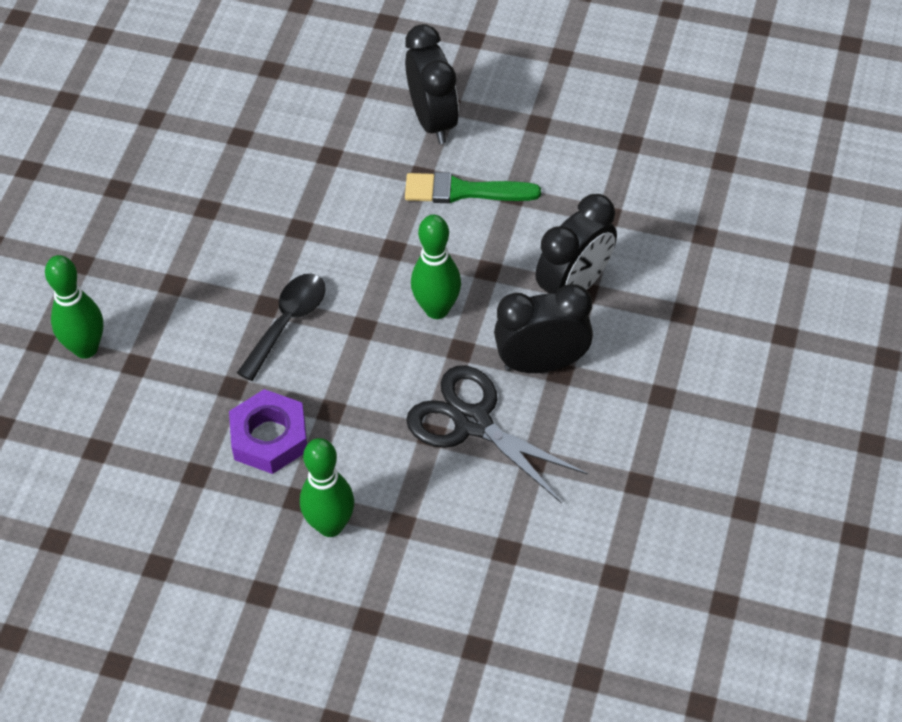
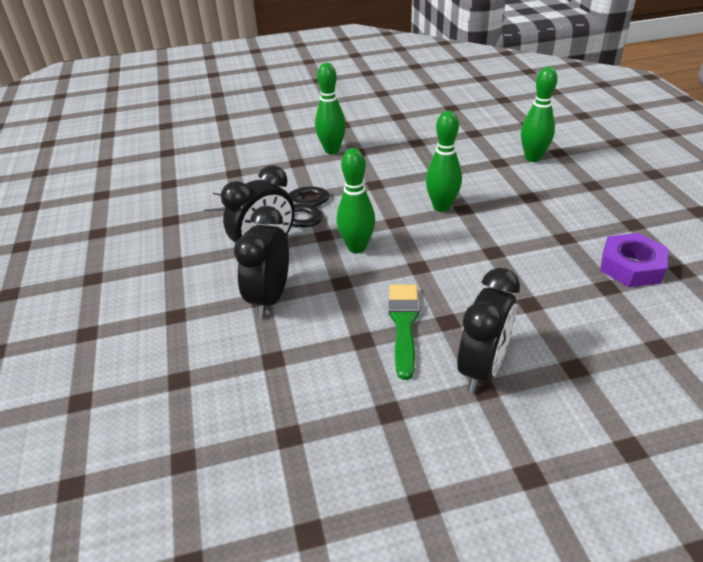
camera: 150 degrees right, 15 degrees down
purple nut [229,389,307,474] -> purple nut moved to [600,233,668,287]
black spoon [237,274,325,381] -> green bowling pin [426,111,462,212]
black clock [405,24,459,144] -> black clock turned 105 degrees counterclockwise [457,268,520,392]
green brush [405,172,541,203] -> green brush turned 60 degrees counterclockwise [389,284,419,380]

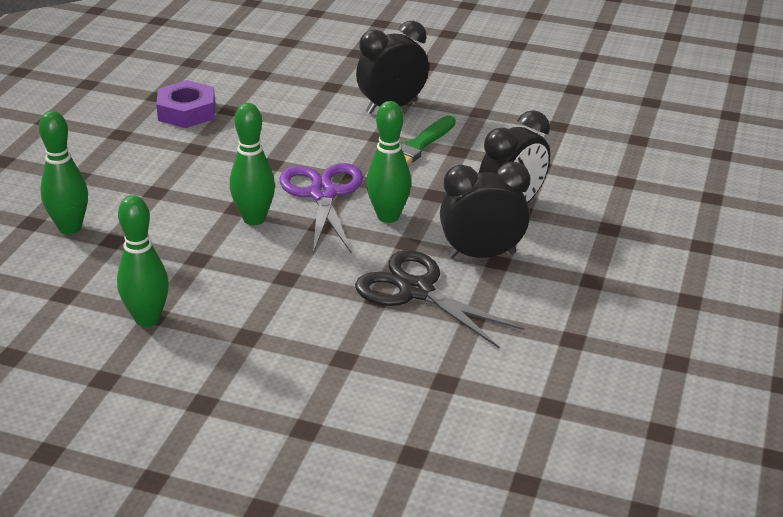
camera: 150 degrees left, 5 degrees down
green bowling pin [315,63,346,154] -> green bowling pin moved to [117,195,169,327]
none -> purple scissors [279,163,363,254]

